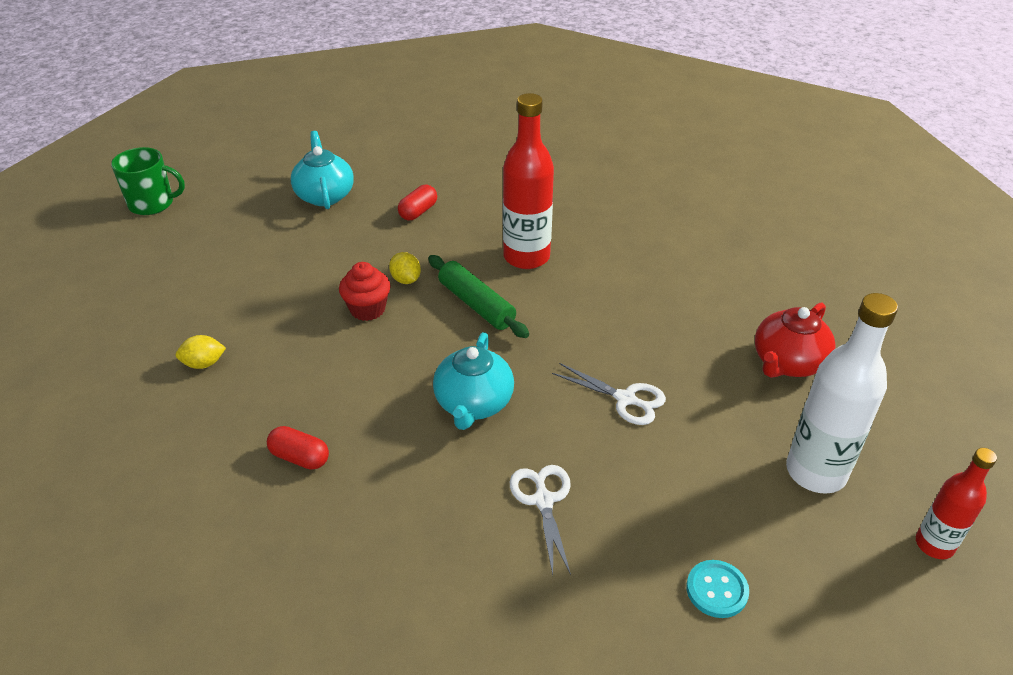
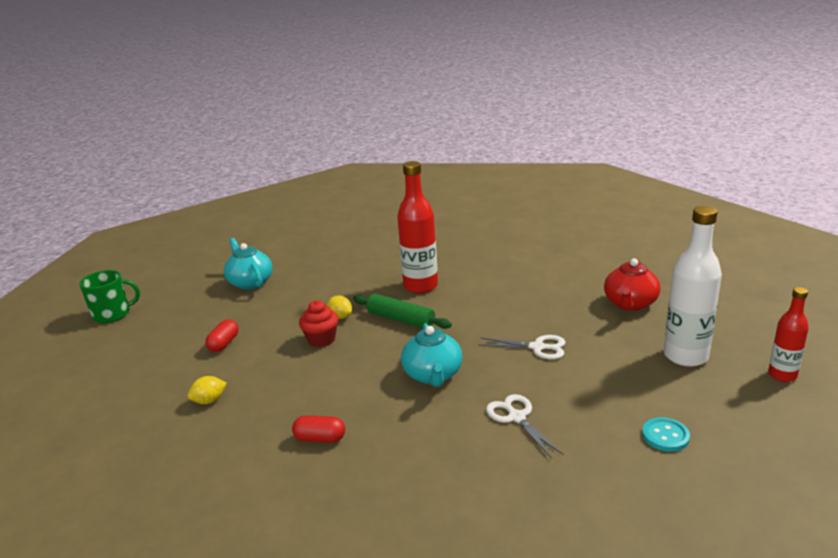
camera: 15 degrees left, 15 degrees down
red capsule [398,185,437,220] -> red capsule moved to [205,319,239,352]

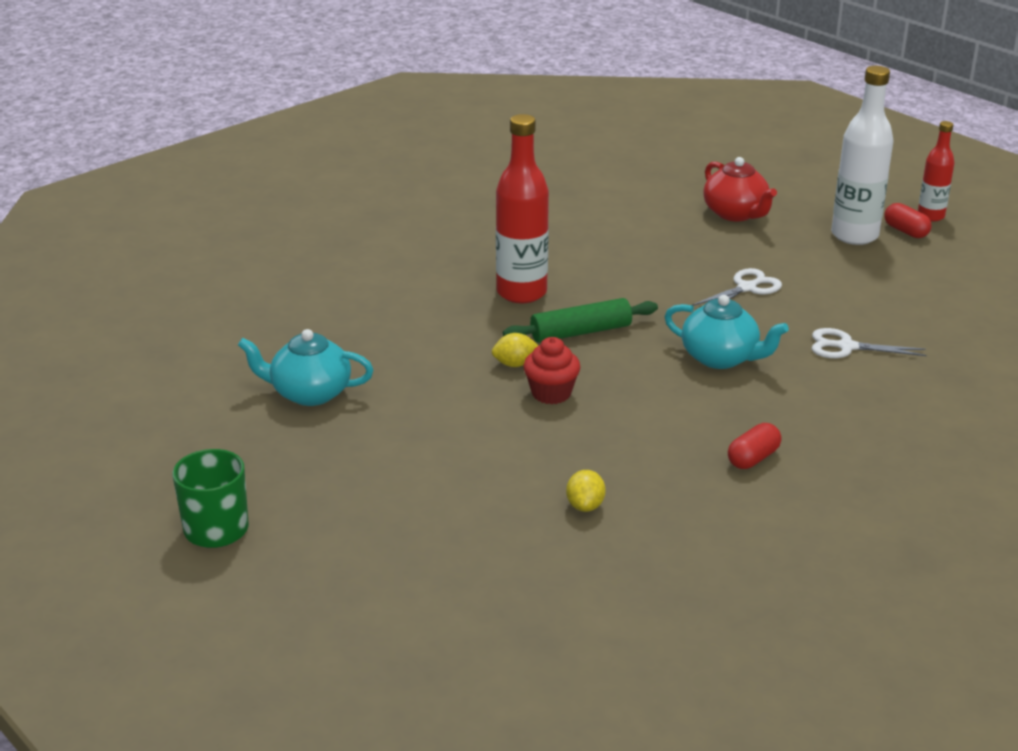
camera: 55 degrees left, 5 degrees up
red capsule [205,319,239,352] -> red capsule moved to [884,203,932,238]
turquoise button [642,417,690,452] -> none

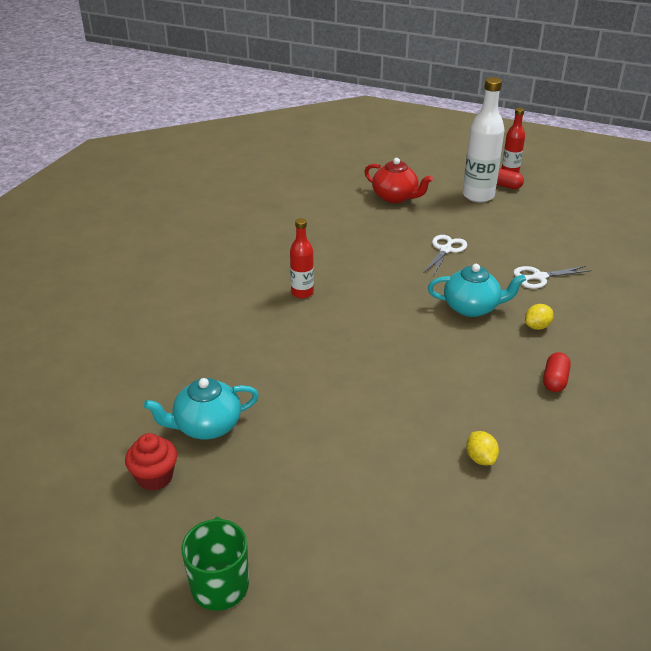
camera: 25 degrees left, 5 degrees up
yellow lemon [492,333,539,367] -> yellow lemon moved to [525,304,554,330]
red bottle [496,114,549,303] -> red bottle [290,218,314,299], size x0.59
green rolling pin [503,298,658,343] -> none
red cupcake [523,337,581,404] -> red cupcake moved to [125,433,177,491]

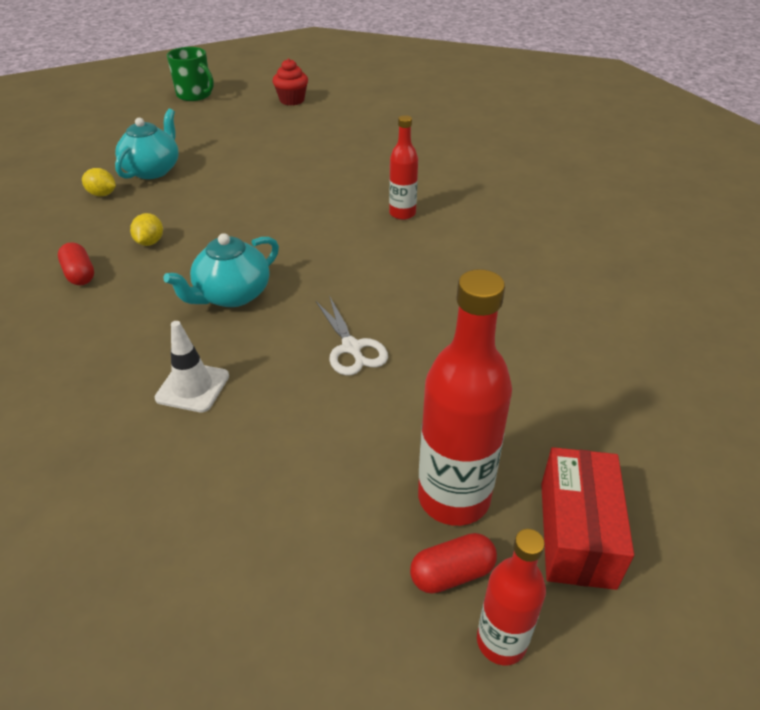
camera: 130 degrees right, 5 degrees up
turquoise teapot [144,378,259,439] -> turquoise teapot moved to [115,109,178,179]
red teapot [364,158,433,203] -> none
white bottle [463,77,505,202] -> red bottle [418,269,512,526]
white scissors [513,266,591,289] -> white traffic cone [155,321,229,413]
yellow lemon [525,304,554,330] -> yellow lemon moved to [130,213,163,246]
none -> red box [541,447,634,590]

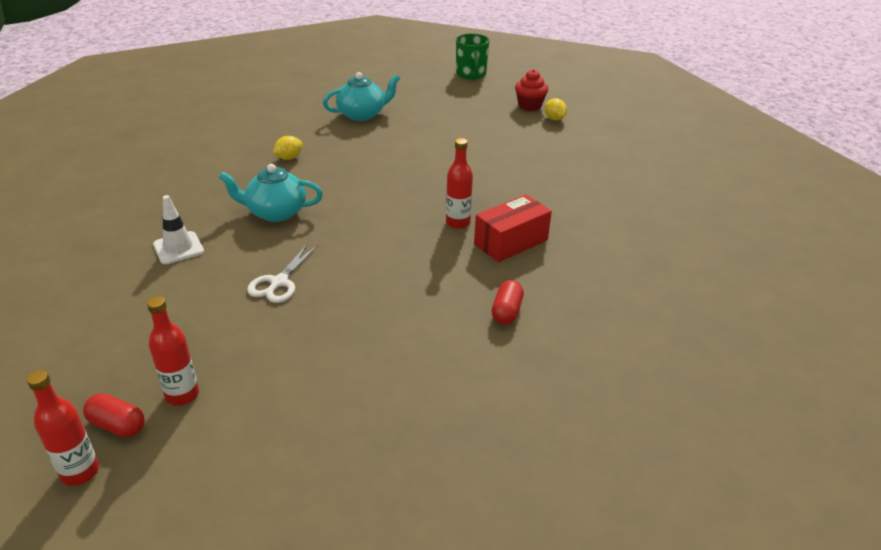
camera: 45 degrees right, 5 degrees down
red capsule [58,242,94,286] -> red capsule moved to [492,280,524,325]
yellow lemon [82,168,116,196] -> yellow lemon moved to [545,98,567,120]
red bottle [418,269,512,526] -> red bottle [147,296,199,406], size x0.59
red box [541,447,634,590] -> red box moved to [474,194,552,262]

